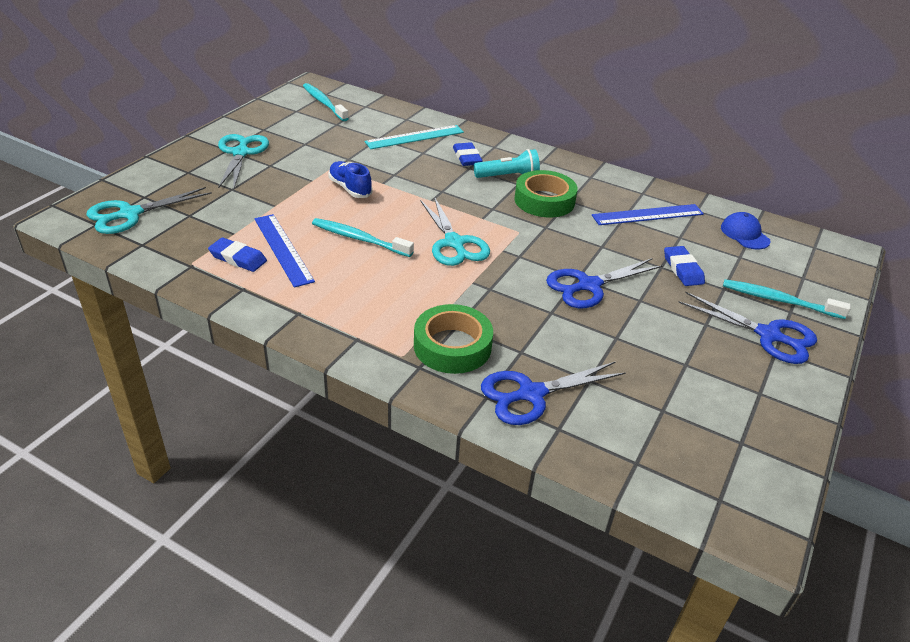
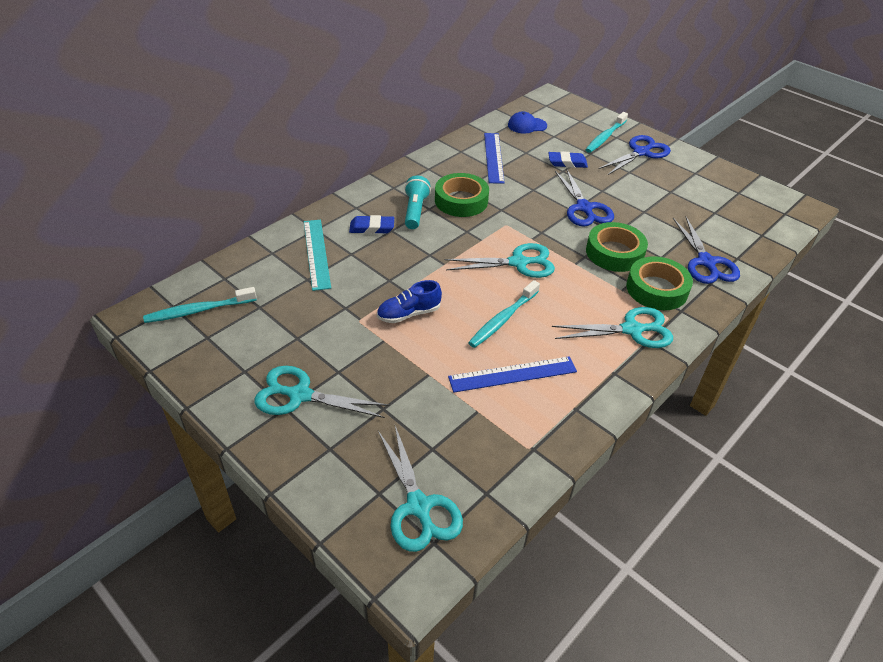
camera: 75 degrees left, 5 degrees up
blue eraser [208,237,267,272] -> none
none -> turquoise scissors [552,307,673,348]
none -> green tape [586,222,648,272]

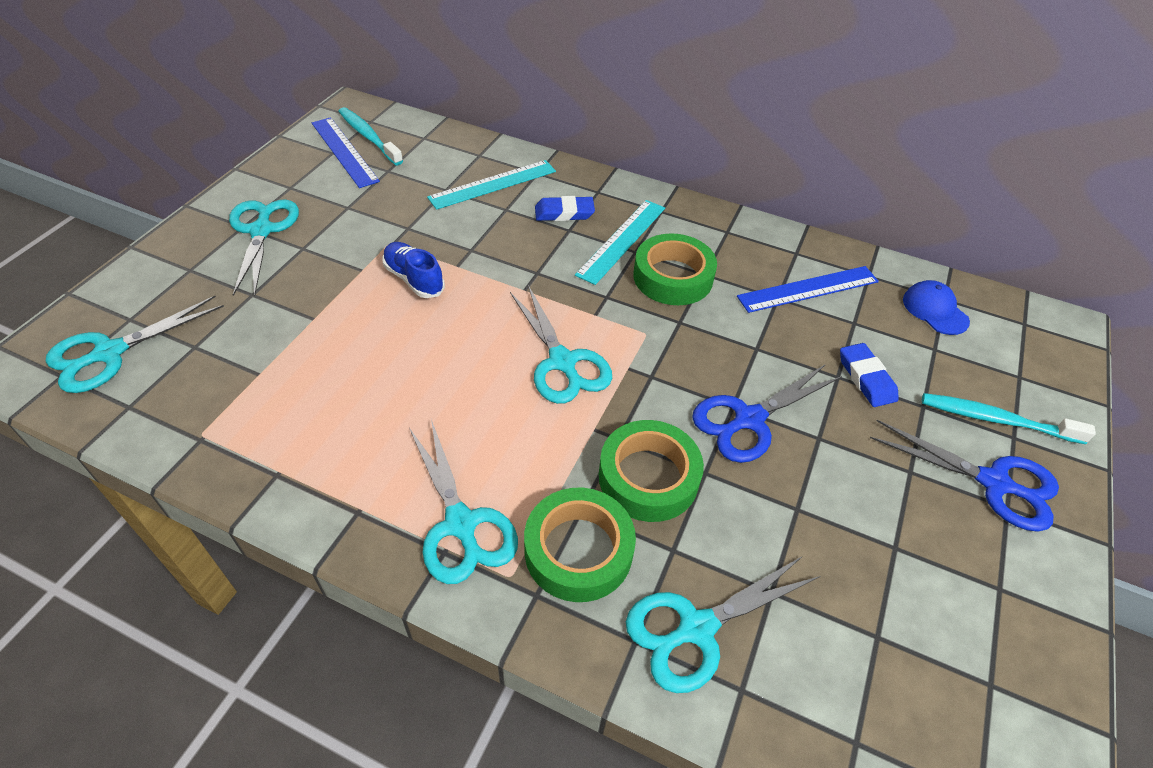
camera: 70 degrees right, 5 degrees up
blue eraser [349,215,394,234] -> blue eraser turned 75 degrees counterclockwise [535,196,595,221]
turquoise flashlight [404,176,431,229] -> turquoise ruler [575,200,665,285]
blue ruler [448,356,577,393] -> blue ruler moved to [312,117,380,188]
turquoise toothbrush [468,280,540,348] -> none
blue scissors [673,216,740,284] -> turquoise scissors [626,556,820,693]

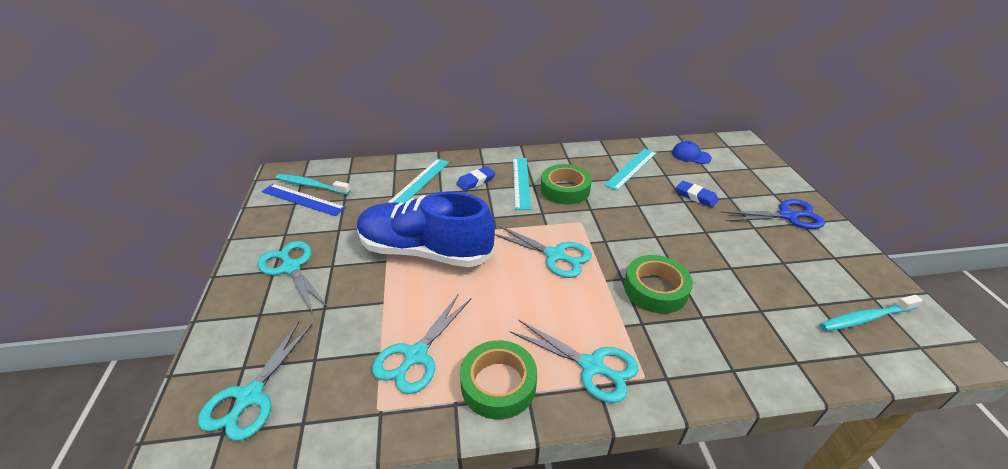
camera: 30 degrees left, 10 degrees down
blue shoe [383,242,445,298] -> blue shoe [357,191,495,267], size x2.34
green tape [524,488,636,602] -> green tape moved to [460,340,537,420]
turquoise scissors [626,556,820,693] -> turquoise scissors moved to [372,294,472,394]
blue scissors [692,364,842,463] -> none
blue ruler [737,266,879,313] -> turquoise ruler [604,148,657,191]
turquoise toothbrush [922,393,1096,444] -> turquoise toothbrush moved to [820,295,923,331]

